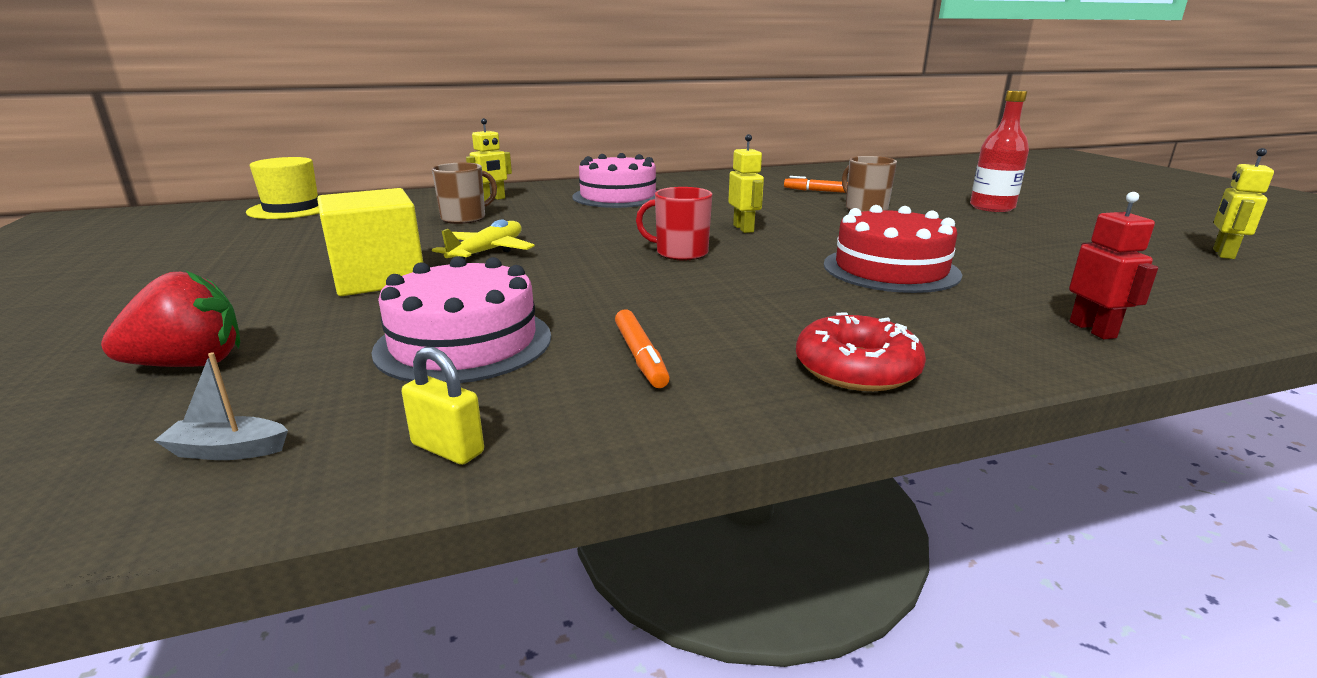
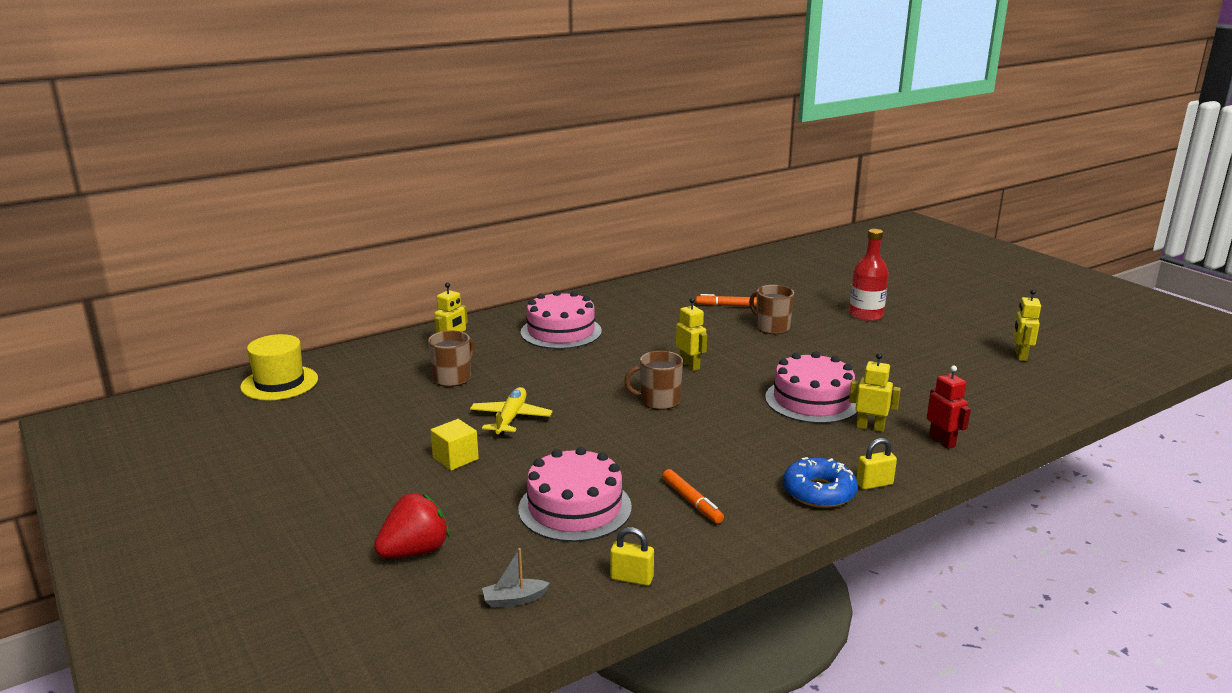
camera: 15 degrees left, 0 degrees up
yellow cube [317,188,423,296] -> yellow cube [430,419,479,470], size x0.55
red mug [636,187,712,260] -> brown mug [624,351,683,410]
red donut [796,312,926,391] -> blue donut [783,457,858,508]
red cake [824,205,962,293] -> pink cake [765,352,858,424]
none -> yellow robot [849,353,901,432]
none -> yellow padlock [856,438,897,490]

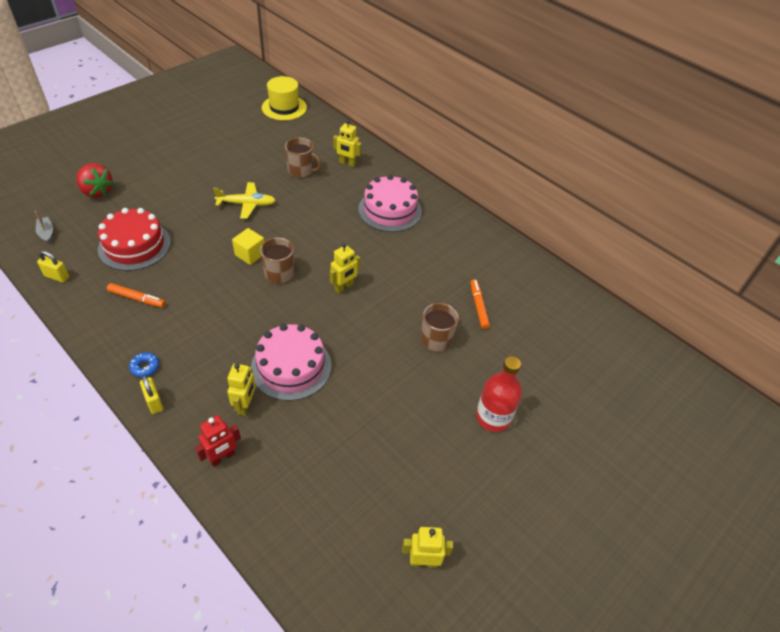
camera: 75 degrees right, 25 degrees up
yellow cube [430,419,479,470] -> yellow cube moved to [232,228,264,265]
pink cake [518,447,632,542] -> red cake [98,208,171,271]
yellow padlock [610,527,654,586] -> yellow padlock turned 75 degrees counterclockwise [37,250,69,283]
orange marker [662,469,724,524] -> orange marker turned 120 degrees counterclockwise [107,283,166,308]
blue donut [783,457,858,508] -> blue donut [129,352,159,377], size x0.53

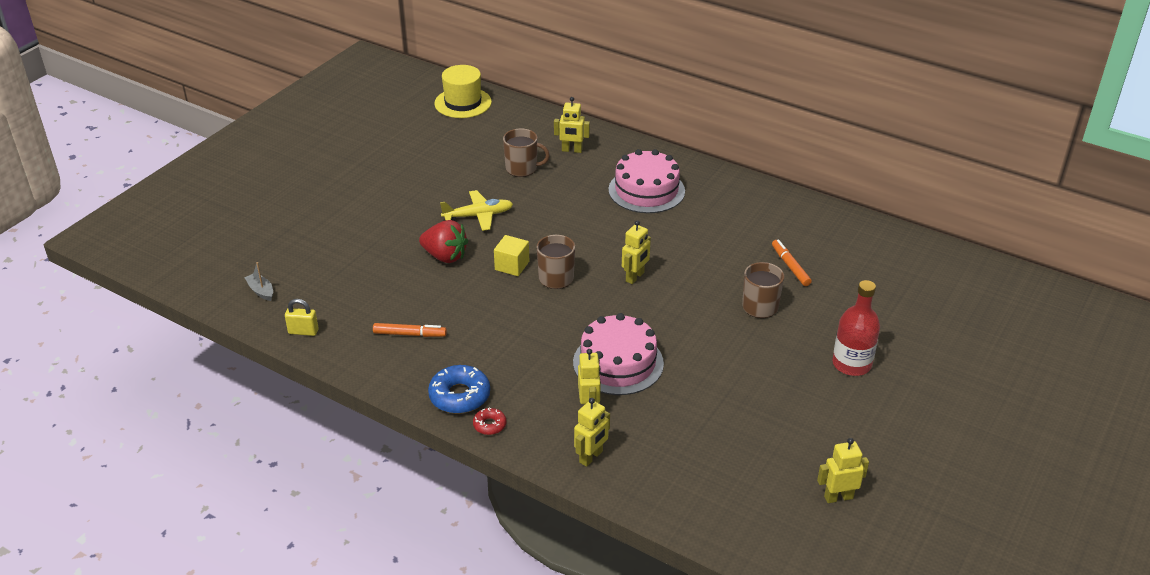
camera: 10 degrees left, 10 degrees down
red strawberry [76,163,114,198] -> red strawberry moved to [419,220,468,263]
red cake [98,208,171,271] -> none
blue donut [129,352,159,377] -> blue donut [428,365,490,413], size x1.88
yellow padlock [140,375,163,414] -> red donut [473,407,506,435]
red robot [195,415,241,467] -> yellow robot [574,398,610,467]

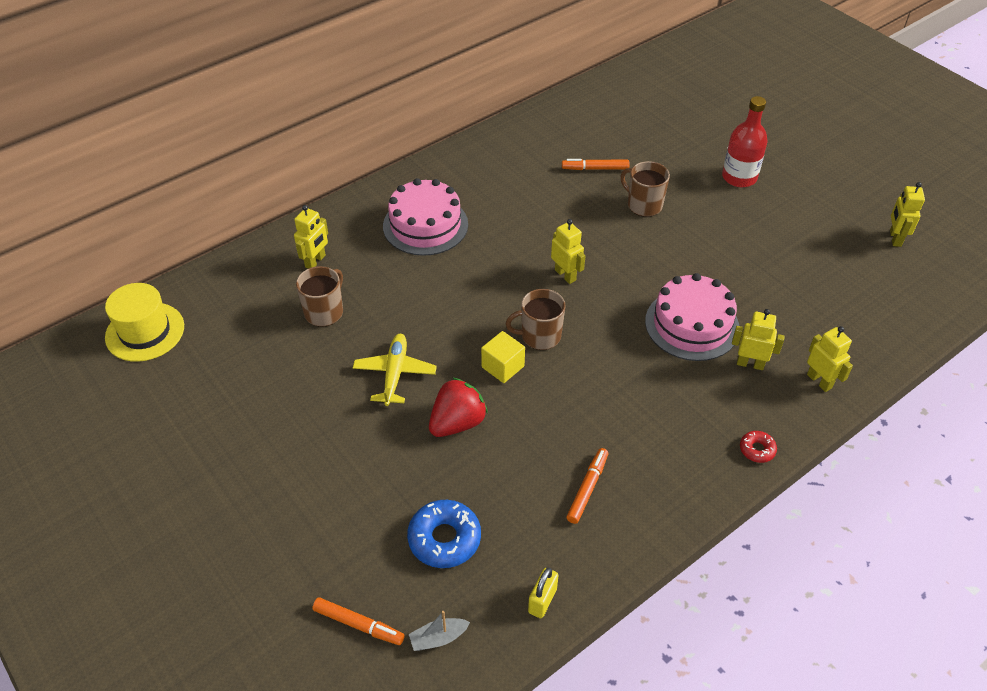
camera: 70 degrees left, 10 degrees up
blue donut [428,365,490,413] -> blue donut moved to [407,500,481,568]
none -> orange marker [312,597,405,645]

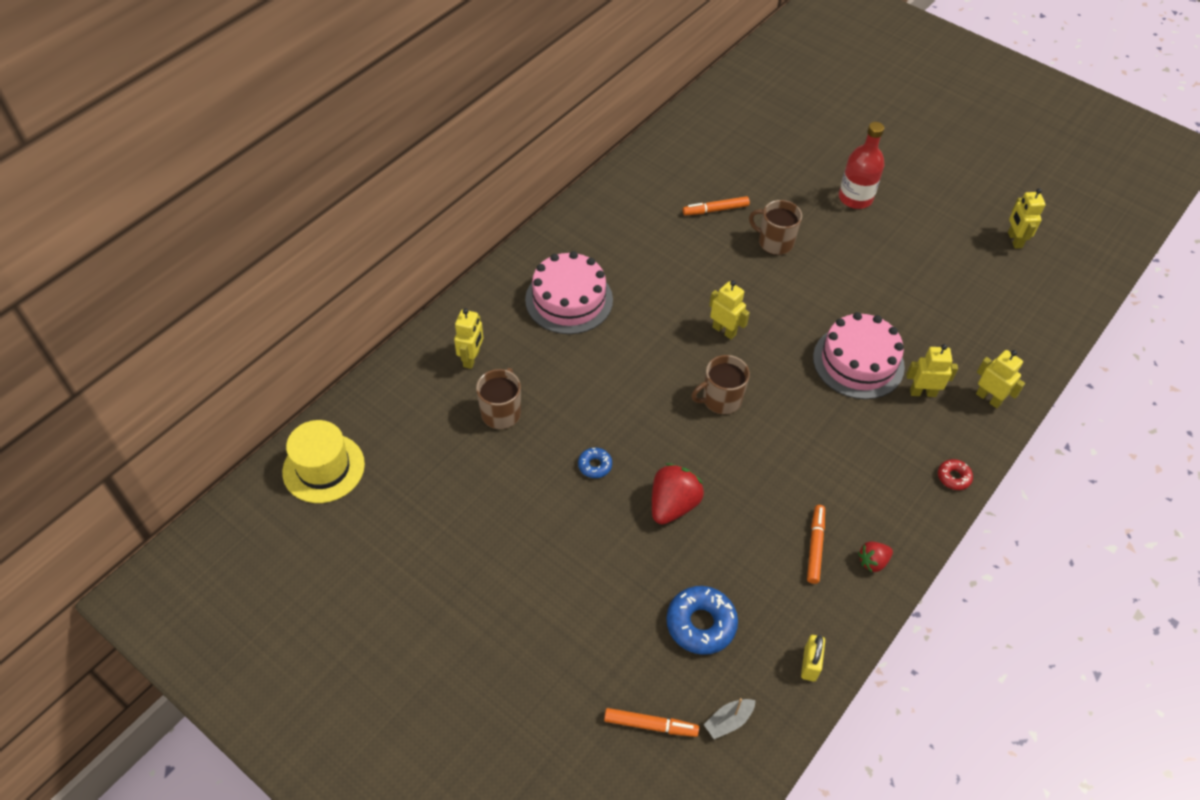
camera: 15 degrees left, 5 degrees up
yellow plane [353,334,437,406] -> blue donut [578,447,612,478]
yellow cube [481,331,525,383] -> none
none -> red strawberry [858,541,893,572]

